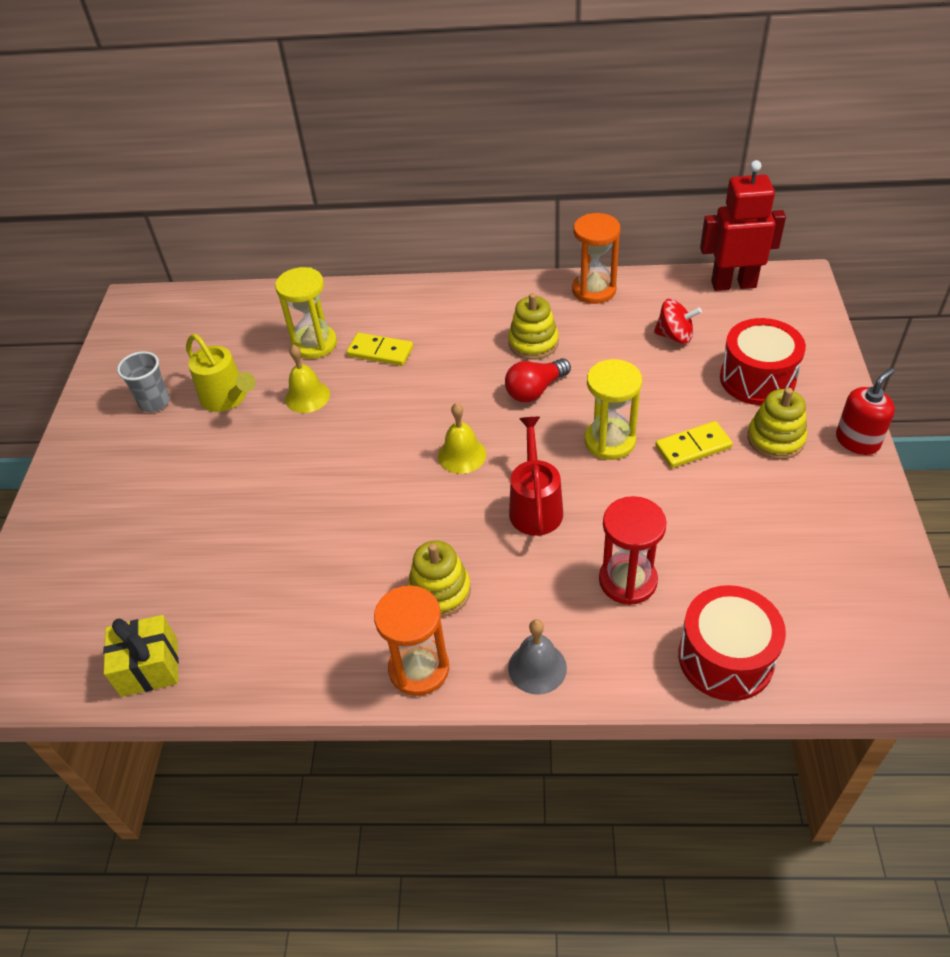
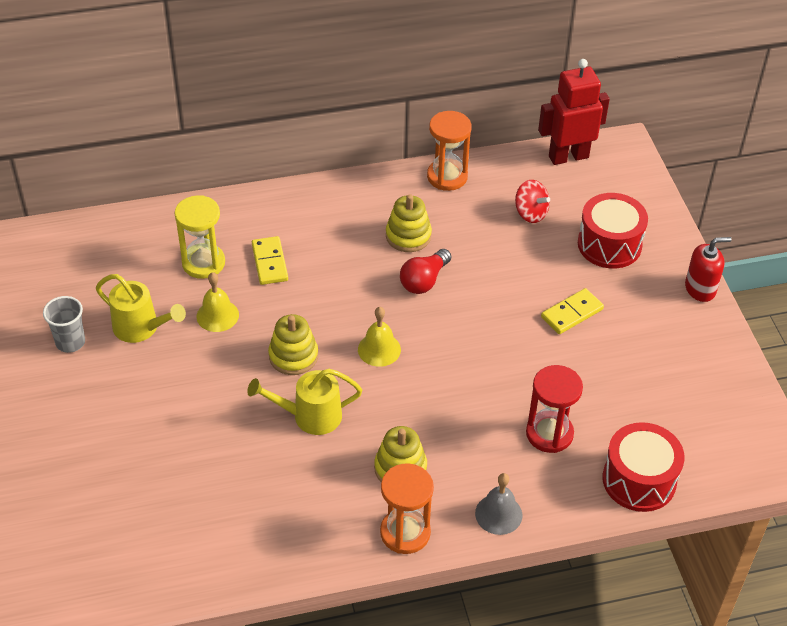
camera: 20 degrees left, 0 degrees up
yellow gift [103,615,179,697] -> none
yellow domino [347,333,413,366] -> yellow domino turned 75 degrees clockwise [252,236,288,285]
red watering can [509,417,563,536] -> none
yellow hourglass [584,359,642,460] -> none
red spinning top [654,299,702,344] -> red spinning top turned 45 degrees clockwise [515,180,550,223]
yellow stacking toy [747,388,807,460] -> yellow stacking toy moved to [268,314,318,375]
red soap dispenser [836,368,895,455] -> red soap dispenser turned 45 degrees clockwise [685,237,732,302]
none -> yellow watering can [247,369,362,435]

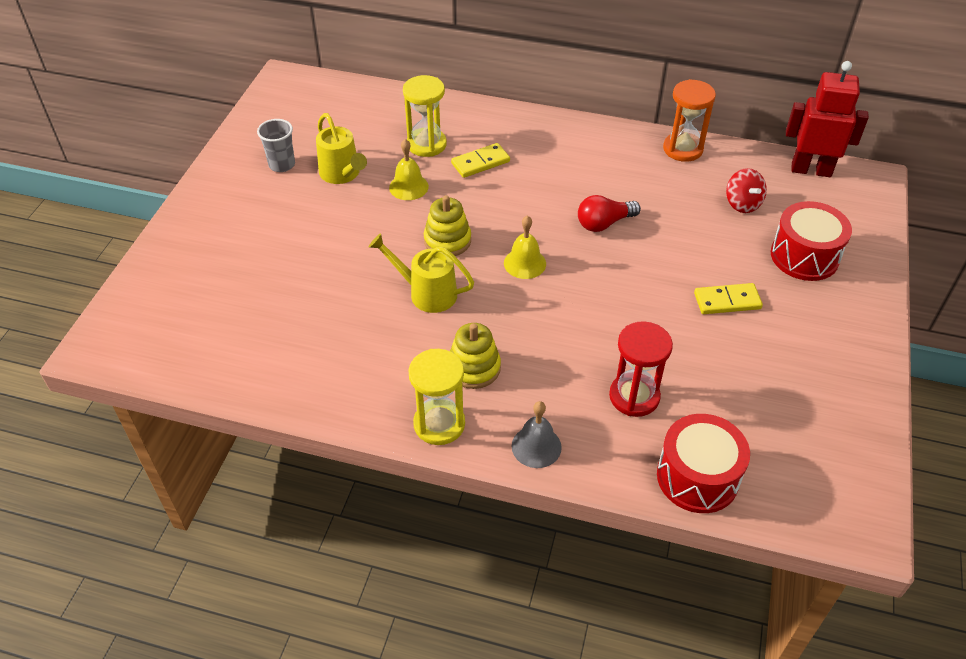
camera: 30 degrees right, 0 degrees up
yellow domino [252,236,288,285] -> yellow domino turned 45 degrees clockwise [451,143,510,178]
orange hourglass [380,463,434,554] -> yellow hourglass [409,349,465,445]
yellow stacking toy [386,194,432,252] -> none
red soap dispenser [685,237,732,302] -> none

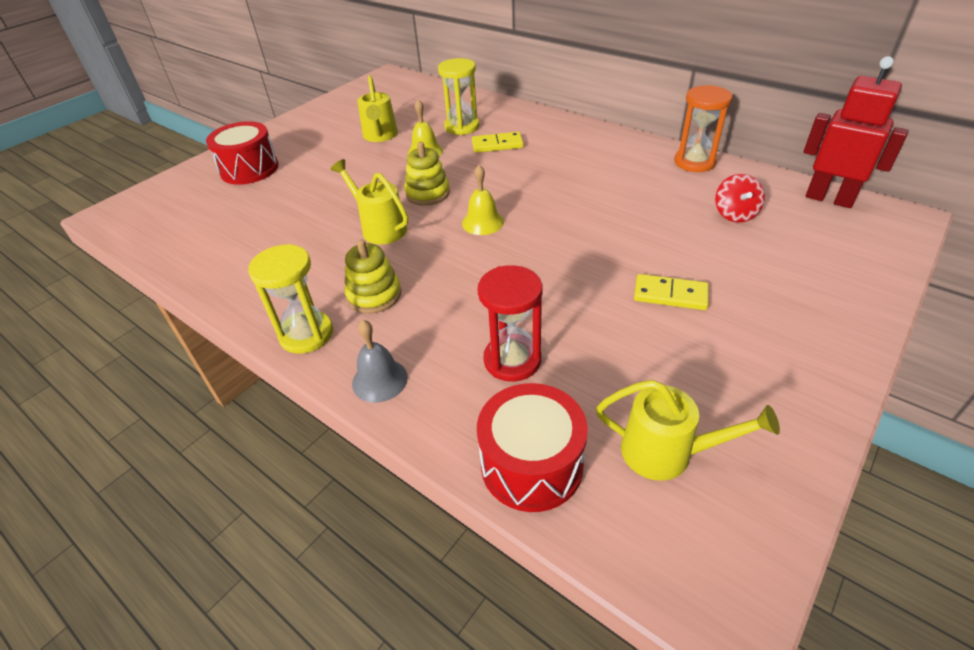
camera: 25 degrees right, 5 degrees down
grey cup [257,119,295,172] -> none
red light bulb [578,195,641,232] -> none
red drum [771,201,852,281] -> red drum moved to [206,121,279,185]
none -> yellow watering can [596,380,780,481]

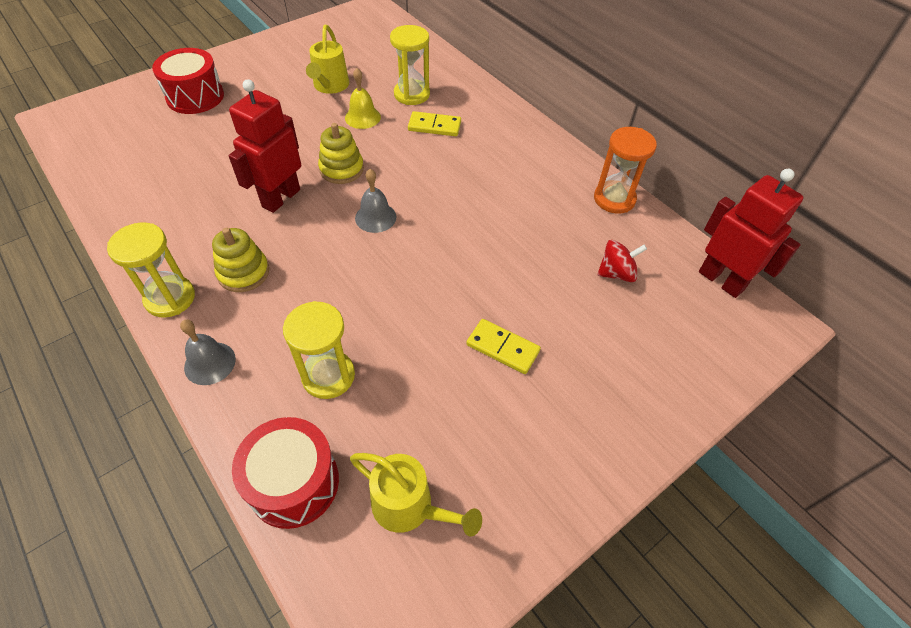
camera: 10 degrees right, 10 degrees up
yellow watering can [331,159,408,244] -> red robot [229,79,301,213]
yellow bell [462,165,504,235] -> grey bell [355,169,397,233]
red hourglass [478,265,543,382] -> yellow hourglass [283,301,355,399]
red spinning top [715,174,765,223] -> red spinning top turned 120 degrees counterclockwise [597,240,647,282]

